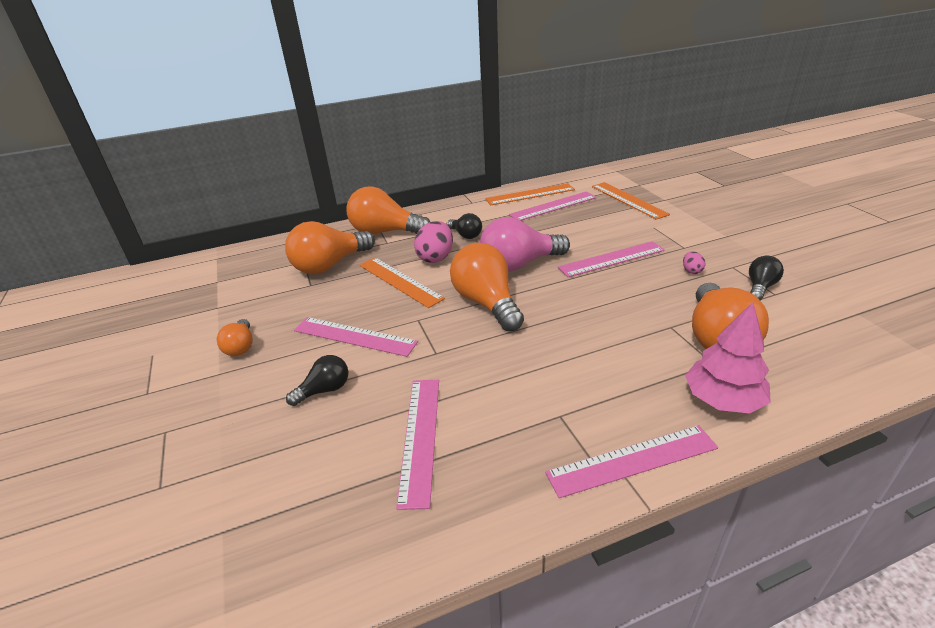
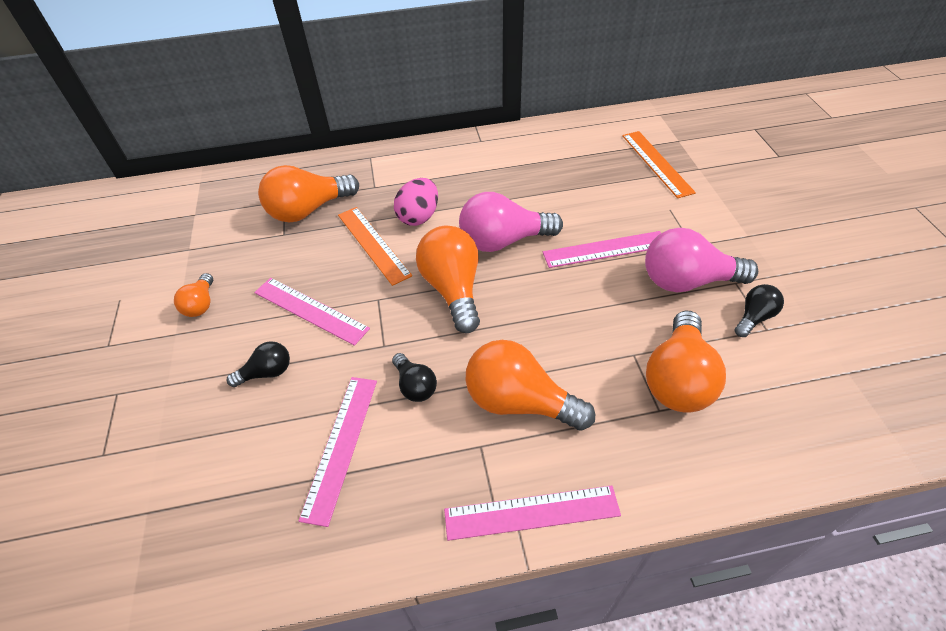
camera: 10 degrees right, 15 degrees up
orange light bulb [347,186,430,234] -> orange light bulb moved to [465,340,595,431]
black light bulb [447,213,482,239] -> black light bulb moved to [392,353,437,402]
orange ruler [485,183,575,206] -> none
pink ruler [509,191,597,221] -> none
pink egg [683,251,706,274] -> pink light bulb [645,228,758,292]
pink tree [685,302,771,414] -> none

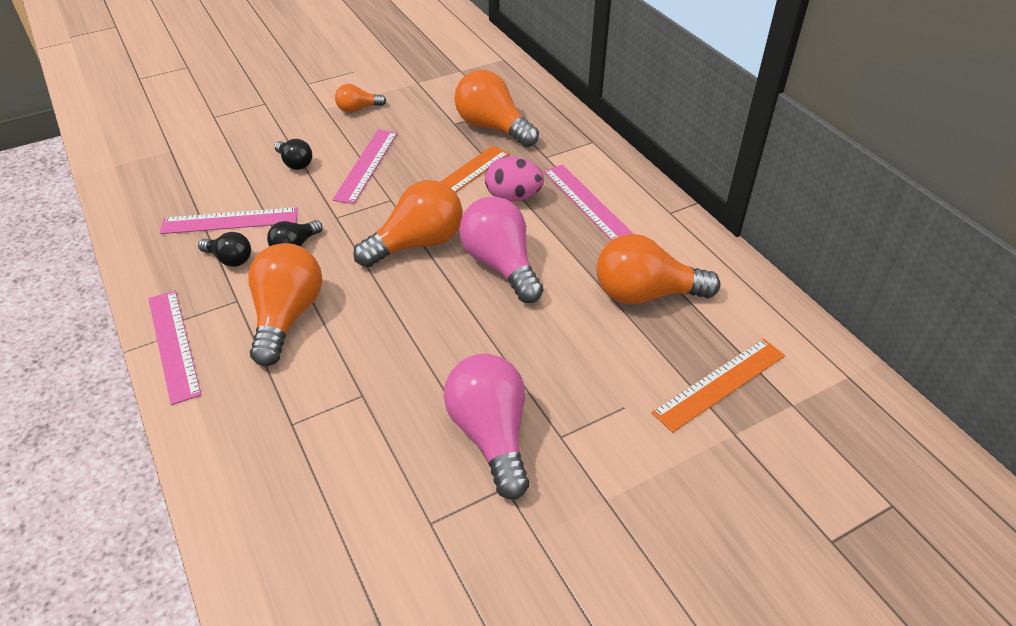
camera: 70 degrees right, 5 degrees down
pink ruler [543,231,661,268] -> pink ruler moved to [544,164,633,241]
orange light bulb [646,311,726,412] -> orange light bulb moved to [596,234,721,304]
black light bulb [735,284,784,337] -> black light bulb moved to [198,232,251,267]

